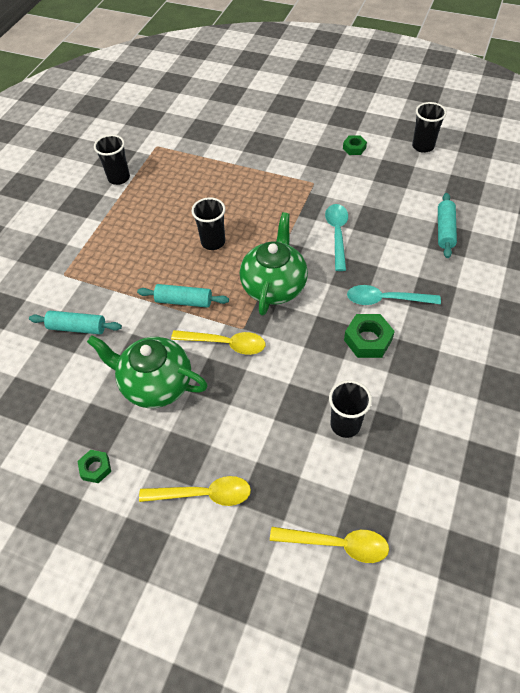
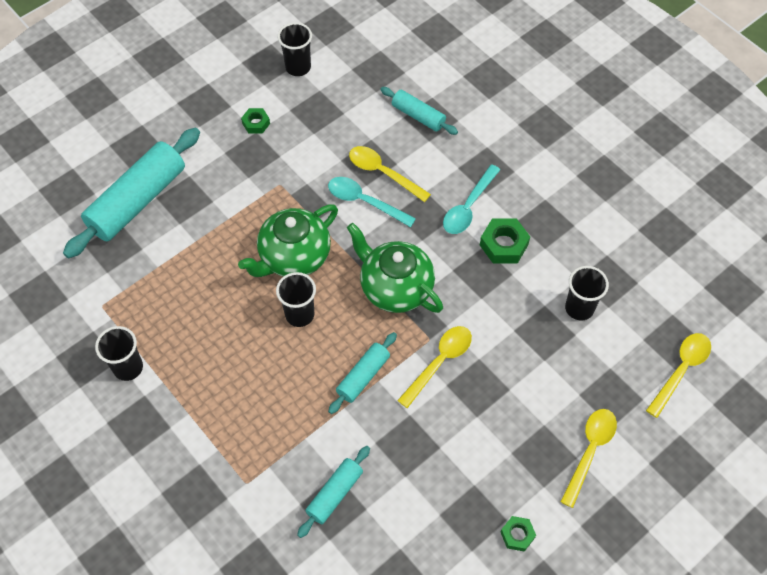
camera: 65 degrees left, 5 degrees up
green teapot [87,335,208,408] -> green teapot moved to [238,205,338,277]
none -> turquoise rolling pin [63,128,200,258]
none -> yellow spoon [349,146,431,202]

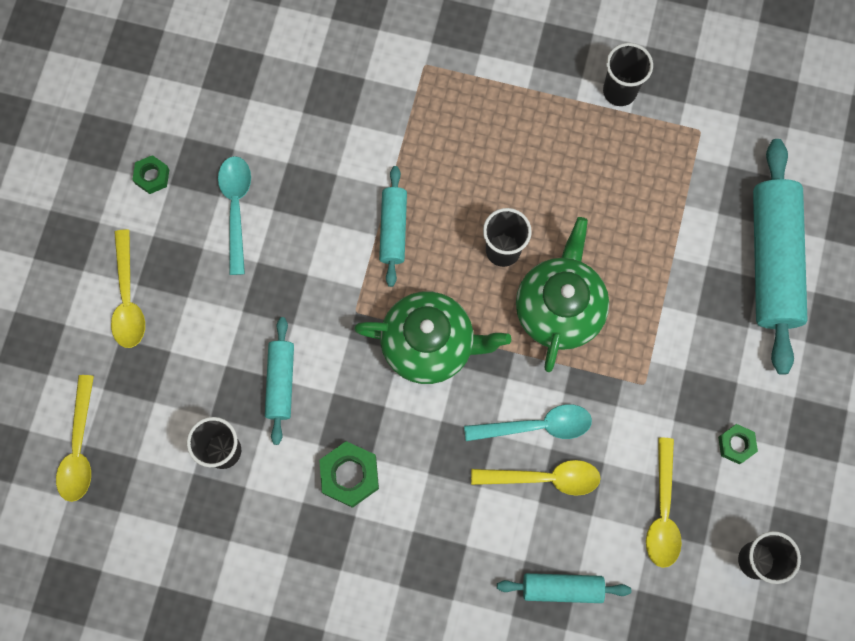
camera: 145 degrees right, 15 degrees up
turquoise rolling pin [297,446,370,538] -> turquoise rolling pin moved to [265,317,294,445]
yellow spoon [397,326,472,408] -> yellow spoon moved to [646,438,682,568]
turquoise spoon [443,164,500,234] -> turquoise spoon moved to [218,156,251,275]

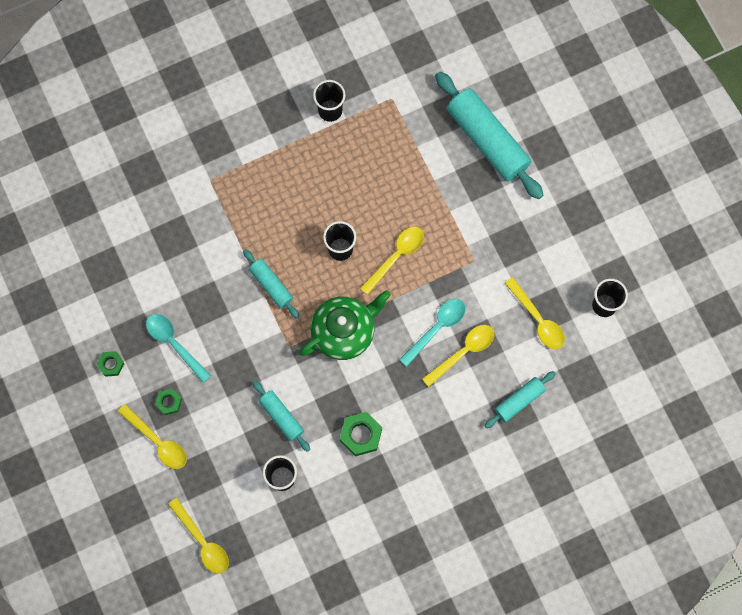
camera: 40 degrees left, 0 degrees up
green teapot [516,217,609,372] -> yellow spoon [360,227,424,295]
green nut [718,424,758,464] -> green nut moved to [155,388,182,415]

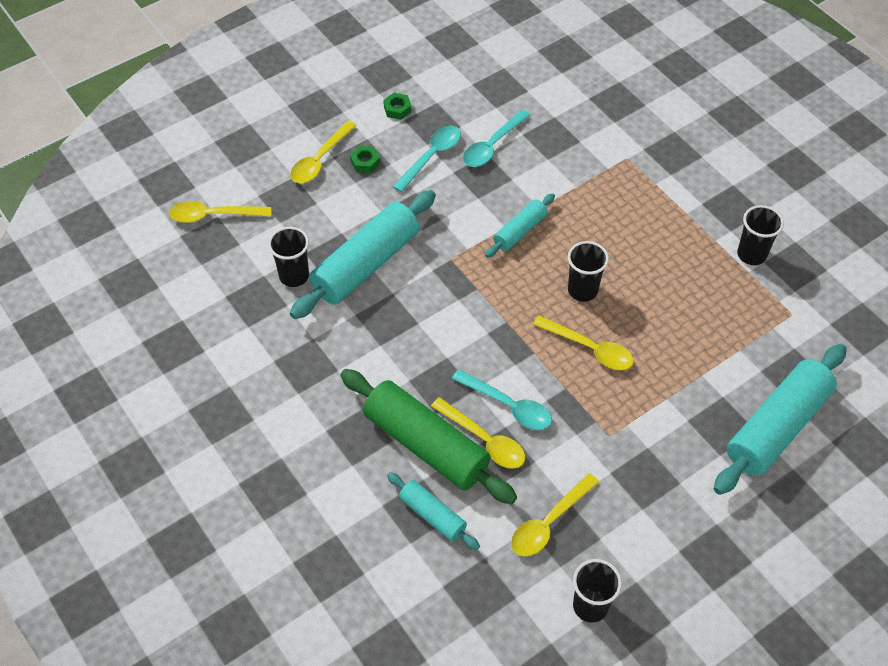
camera: 80 degrees right, 20 degrees down
yellow spoon [168,498,229,574] -> yellow spoon turned 45 degrees clockwise [169,201,271,223]
turquoise rolling pin [252,381,310,452] -> turquoise rolling pin [290,190,436,319], size x1.91
green teapot [299,290,391,360] -> none
green nut [340,412,382,456] -> none
none -> green rolling pin [341,369,517,504]
none -> turquoise spoon [463,110,531,167]

